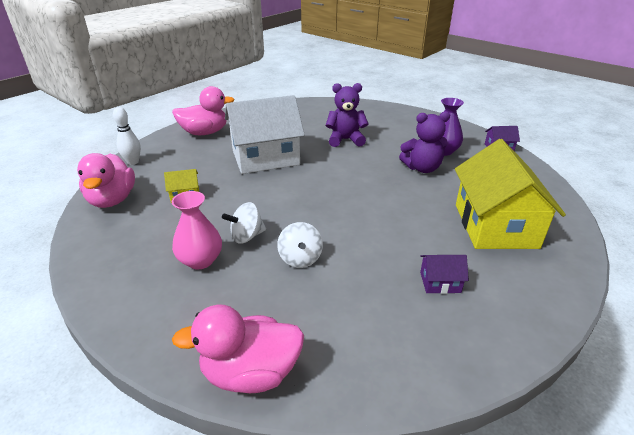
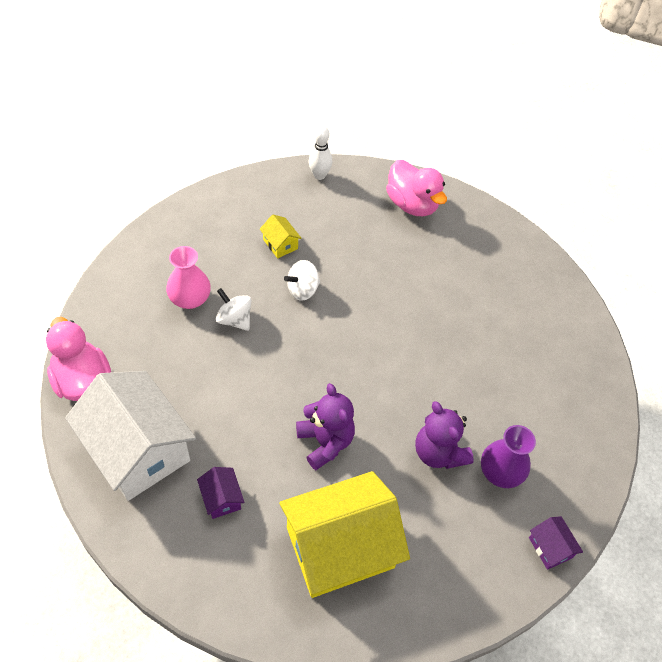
camera: 65 degrees right, 20 degrees up
pink duck [77,153,135,208] -> none
white house [225,95,305,174] -> white house moved to [65,371,196,501]
white spinning top [277,222,323,268] -> white spinning top moved to [284,260,320,301]
purple teddy bear [326,83,368,147] -> purple teddy bear moved to [296,383,355,470]

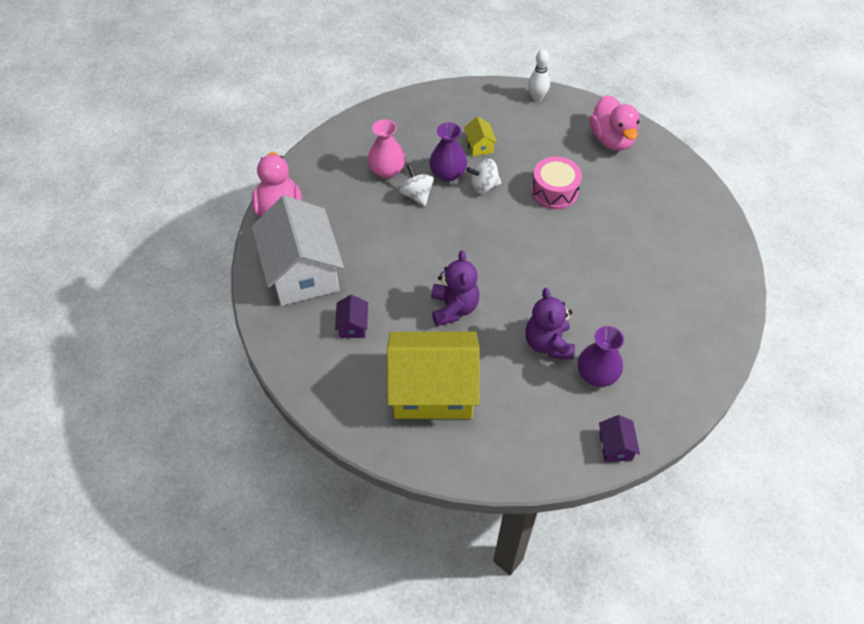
camera: 25 degrees right, 0 degrees up
none -> purple vase [429,122,467,182]
none -> pink drum [531,157,582,209]

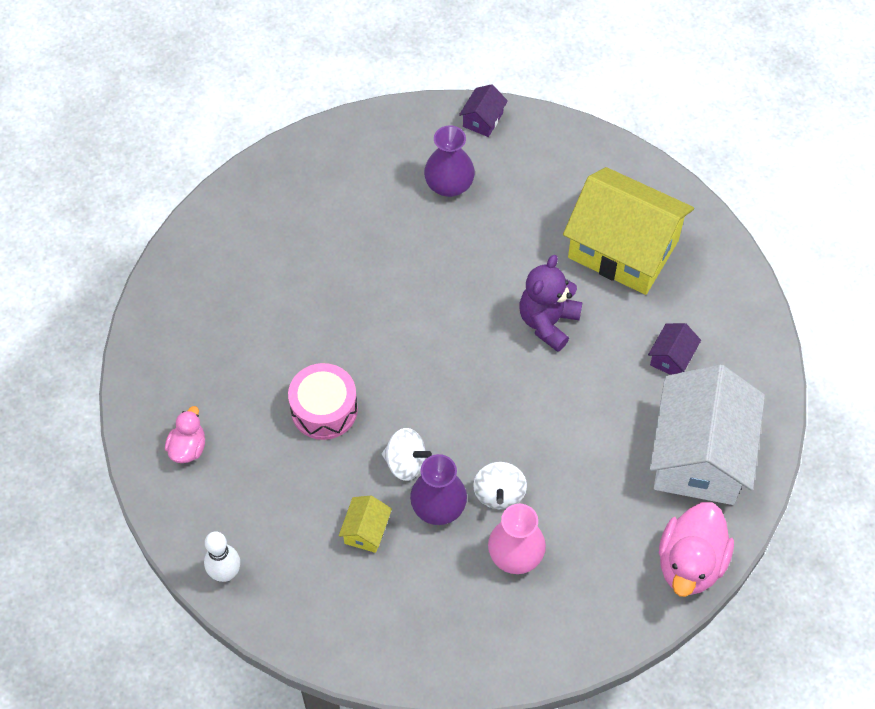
camera: 150 degrees left, 5 degrees up
purple teddy bear [525,288,575,360] -> none
pink duck [589,95,640,151] -> pink duck [165,406,205,463], size x0.56

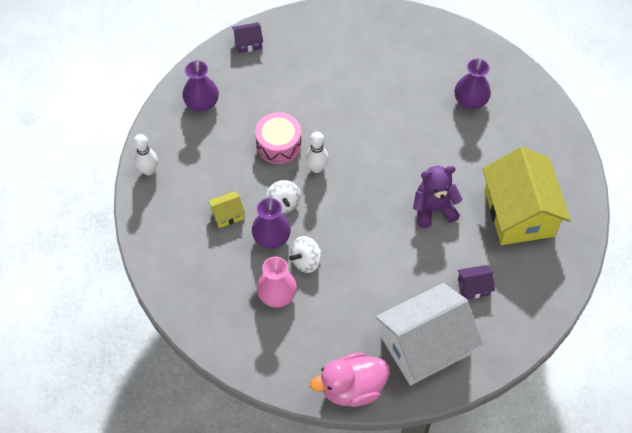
camera: 50 degrees right, 0 degrees up
pink duck [165,406,205,463] -> purple vase [183,60,219,112]
purple house [459,84,508,137] -> purple house moved to [232,22,263,53]
none -> white bowling pin [305,132,329,173]

